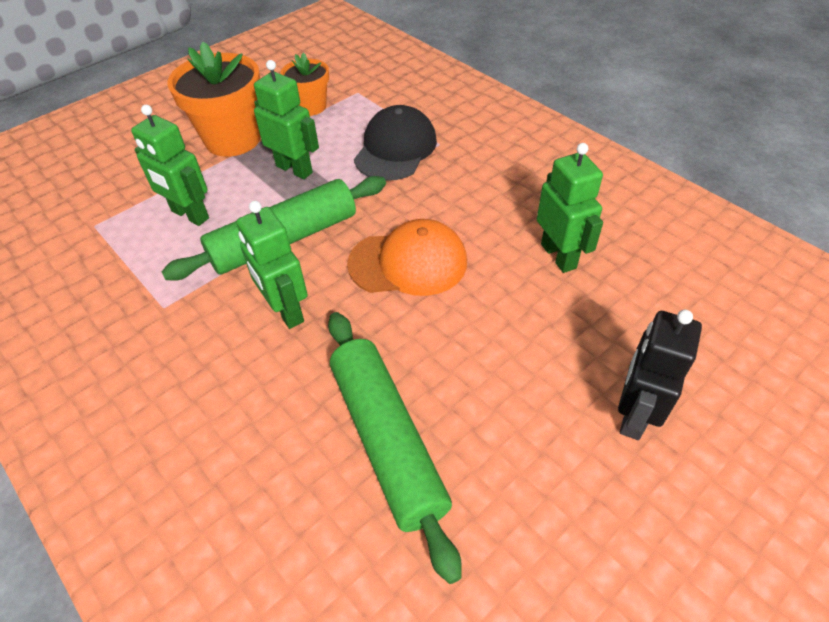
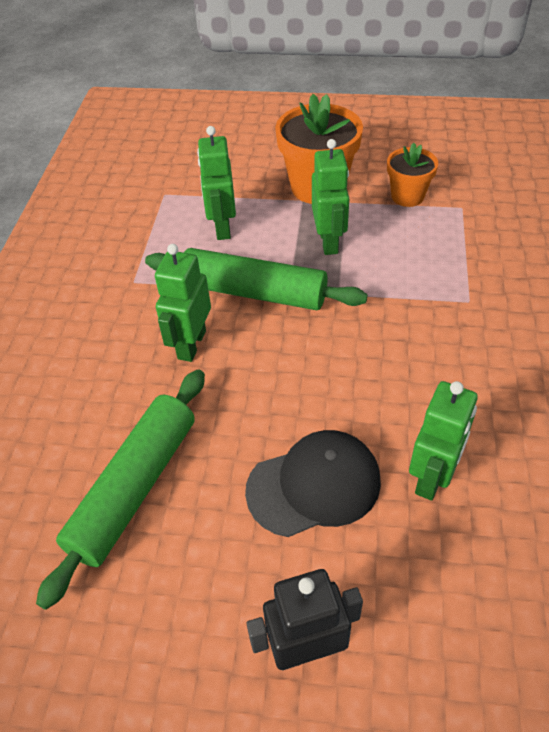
camera: 50 degrees right, 0 degrees up
orange cap [347,219,467,296] -> none
black cap [354,105,437,181] -> black cap moved to [245,430,381,537]

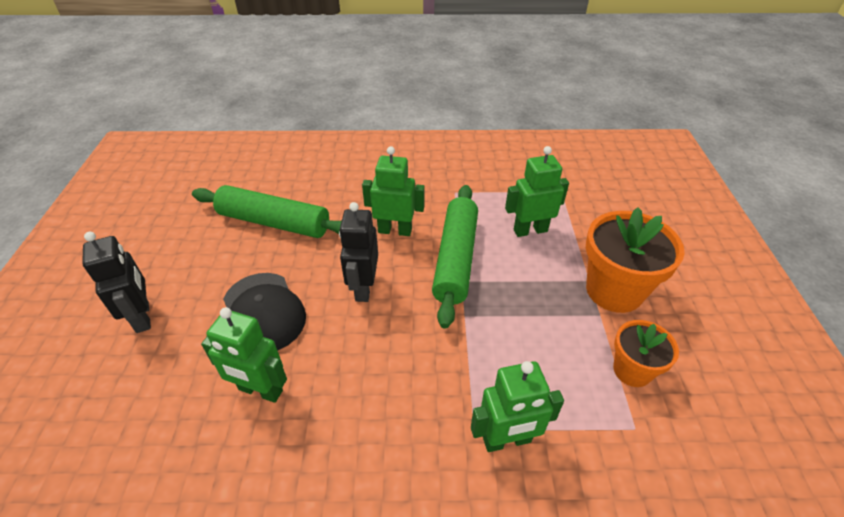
camera: 80 degrees right, 5 degrees down
green robot [312,139,349,255] -> green robot moved to [471,361,564,452]
none -> black robot [339,202,378,302]

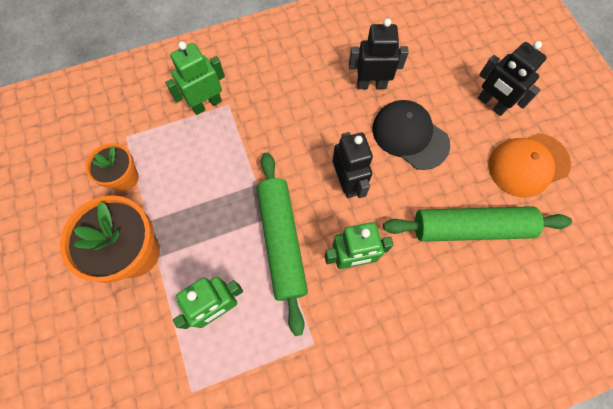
camera: 160 degrees right, 25 degrees up
green robot [201,307,287,403] -> black robot [349,18,409,89]
none -> orange cap [488,133,571,198]

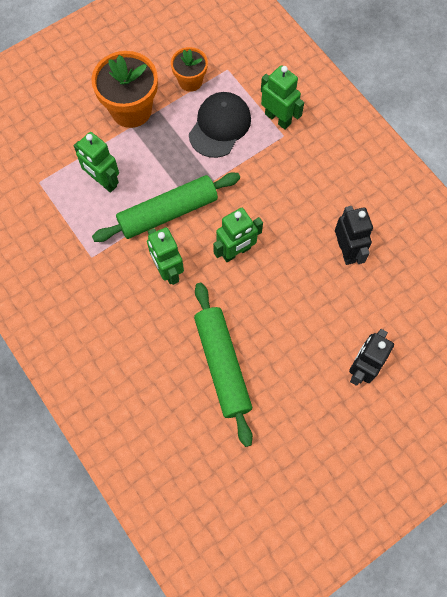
camera: 75 degrees right, 0 degrees up
black robot [333,132,373,198] -> green robot [213,208,263,262]
black cap [372,100,450,170] -> black cap moved to [189,92,251,158]
orange cap [488,133,571,198] -> none

